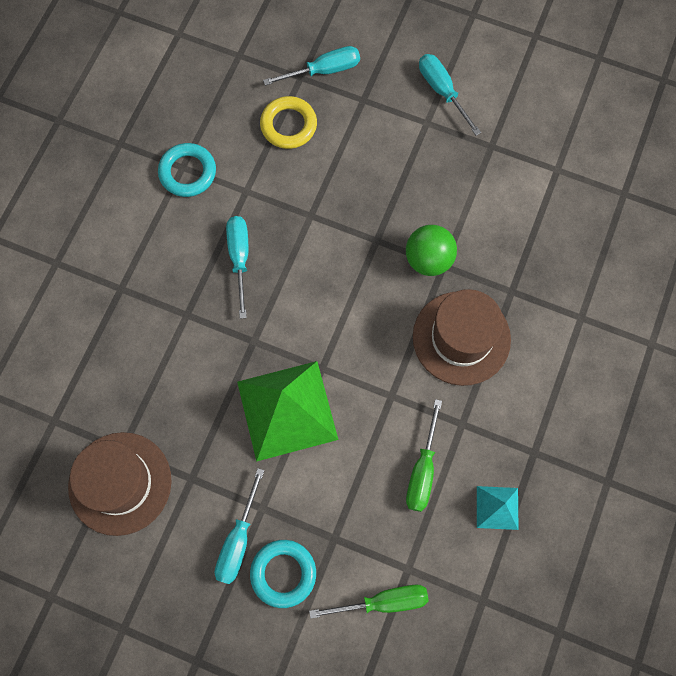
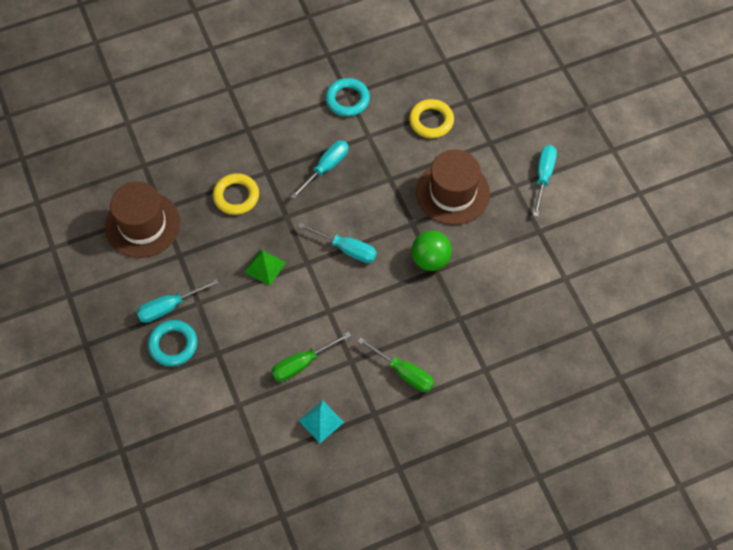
camera: 45 degrees right, 10 degrees down
green pyramid [237,361,338,462] -> green pyramid [244,249,286,286], size x0.48
turquoise screwdriver [263,46,360,86] -> turquoise screwdriver moved to [298,223,377,263]
green screwdriver [309,585,429,619] -> green screwdriver moved to [357,337,434,392]
brown hat [413,289,511,386] -> brown hat moved to [416,149,490,225]
none -> yellow ring [213,173,259,215]

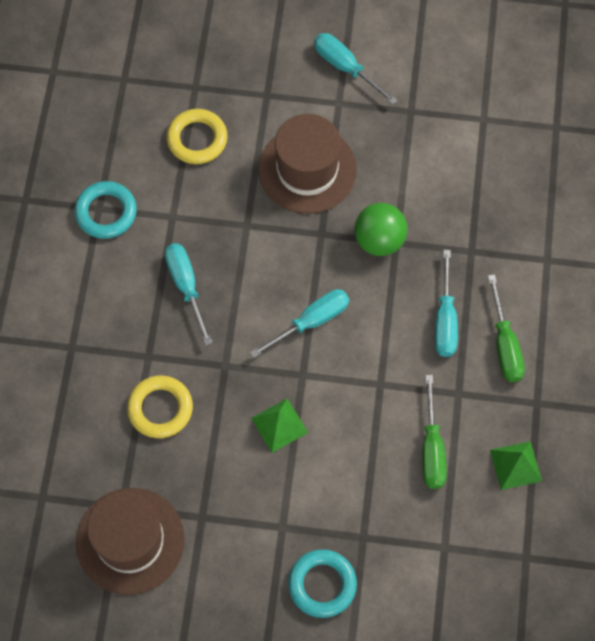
camera: 60 degrees left, 5 degrees up
turquoise screwdriver [137,279,219,323] -> turquoise screwdriver moved to [435,250,458,357]
turquoise pyramid [298,400,344,443] -> green pyramid [490,441,542,490]
green screwdriver [357,337,434,392] -> green screwdriver turned 105 degrees clockwise [488,274,525,382]

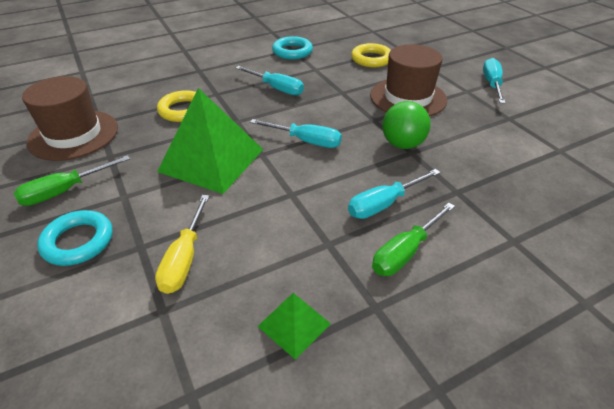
camera: 55 degrees right, 25 degrees down
turquoise screwdriver [165,243,212,345] -> turquoise screwdriver turned 90 degrees clockwise [236,66,304,96]
green pyramid [251,398,308,453] -> green pyramid [157,88,263,194], size x2.08
green screwdriver [422,375,447,489] -> green screwdriver moved to [14,155,130,206]
none -> yellow screwdriver [155,195,209,294]

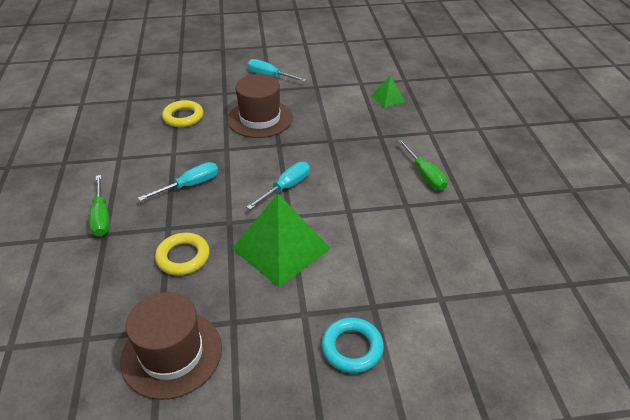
camera: 70 degrees left, 0 degrees up
green screwdriver [14,155,130,206] -> green screwdriver moved to [89,175,110,237]
yellow screwdriver [155,195,209,294] -> none
green pyramid [257,293,331,360] -> green pyramid moved to [371,75,405,108]
turquoise ring [272,36,313,60] -> none
turquoise screwdriver [348,169,441,219] -> none
green ball [382,101,431,149] -> none

